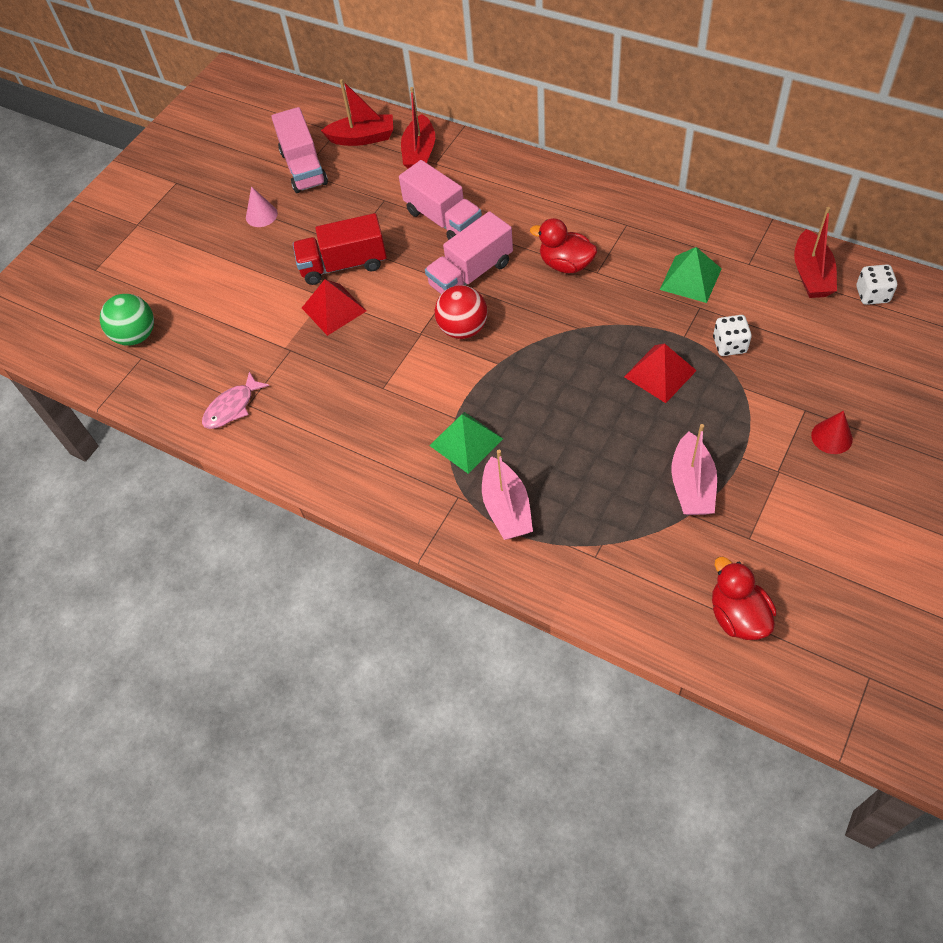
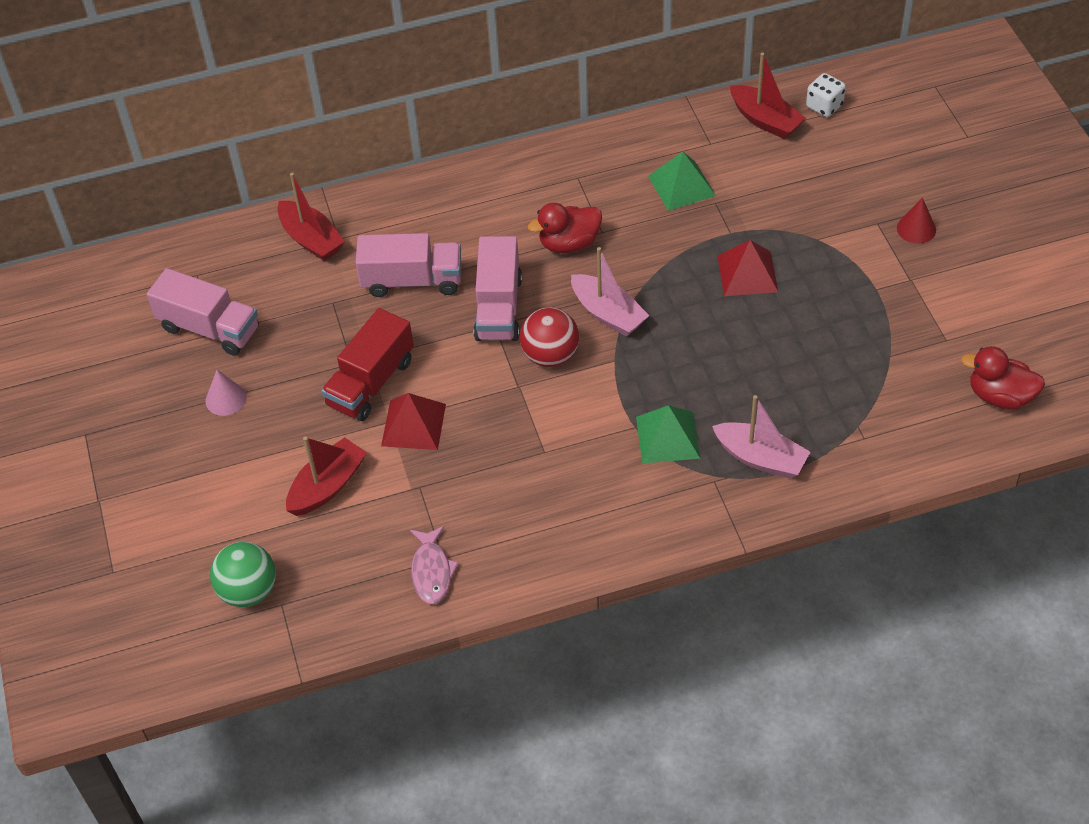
camera: 50 degrees left, 5 degrees down
red boat [321,79,393,146] -> red boat moved to [286,437,367,516]
pink boat [671,424,717,515] -> pink boat moved to [571,247,649,337]
white dice [713,315,752,356] -> none

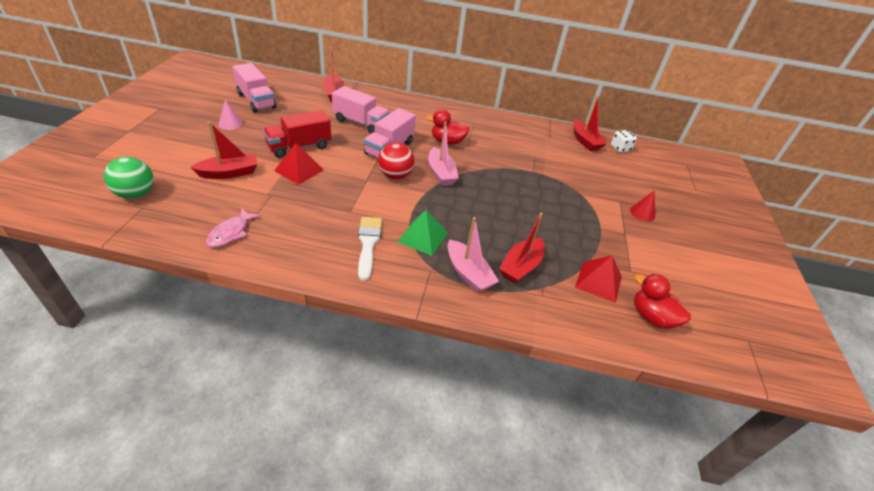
camera: 20 degrees right, 10 degrees down
green pyramid [648,152,716,211] -> none
red pyramid [718,240,778,296] -> red pyramid moved to [575,256,622,303]
none -> white brush [358,217,382,281]
none -> red boat [499,213,545,284]

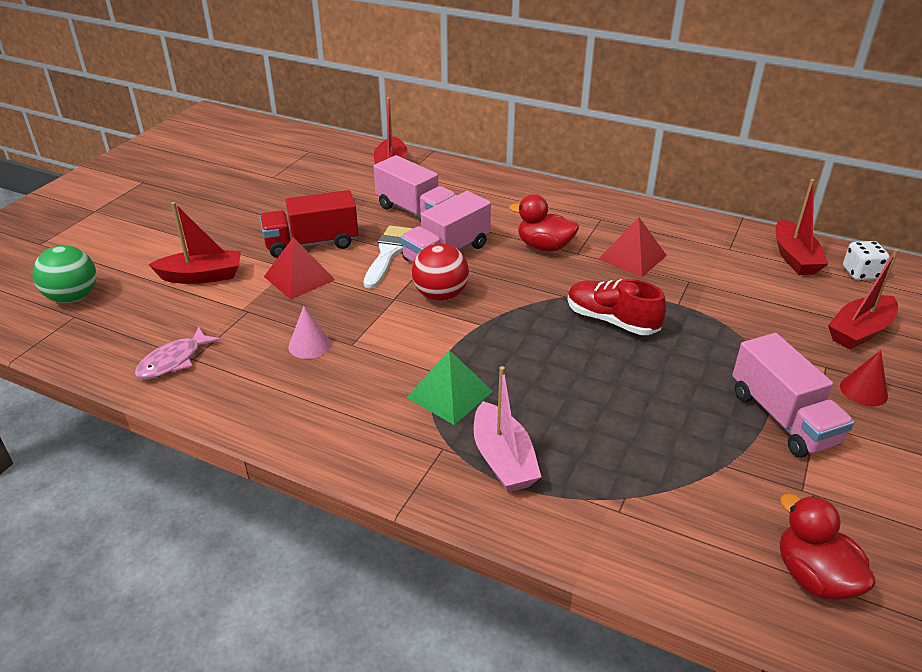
camera: 20 degrees right, 5 degrees down
pink cone [219,100,243,130] -> pink cone moved to [288,306,331,359]
pink truck [232,63,276,113] -> pink truck moved to [732,333,854,458]
white brush [358,217,382,281] -> white brush moved to [364,225,413,289]
pink boat [428,122,459,186] -> none
red boat [499,213,545,284] -> red boat moved to [828,249,899,350]
red pyramid [575,256,622,303] -> red pyramid moved to [599,217,667,277]
none -> red shoe [567,279,667,335]

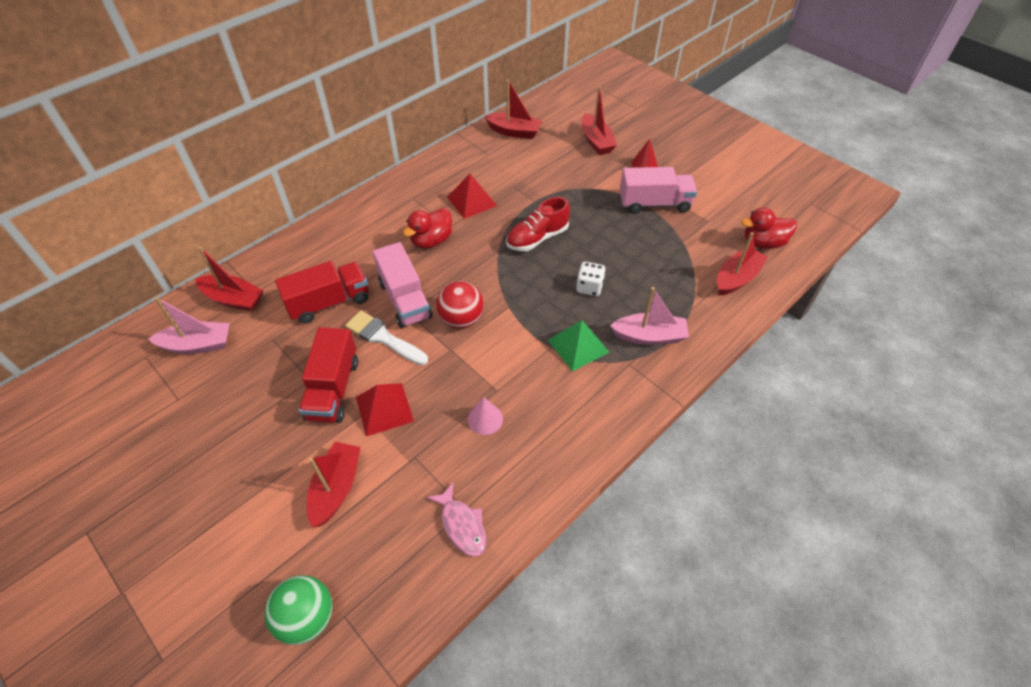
camera: 70 degrees left, 15 degrees up
pink truck [373,155,457,222] -> red truck [275,261,369,323]
white dice [843,241,889,280] -> white dice moved to [576,262,606,296]
none -> pink boat [148,297,230,354]
none -> red boat [717,232,768,296]

